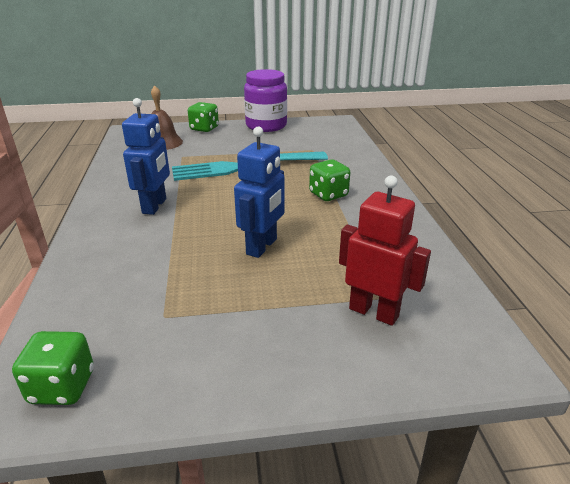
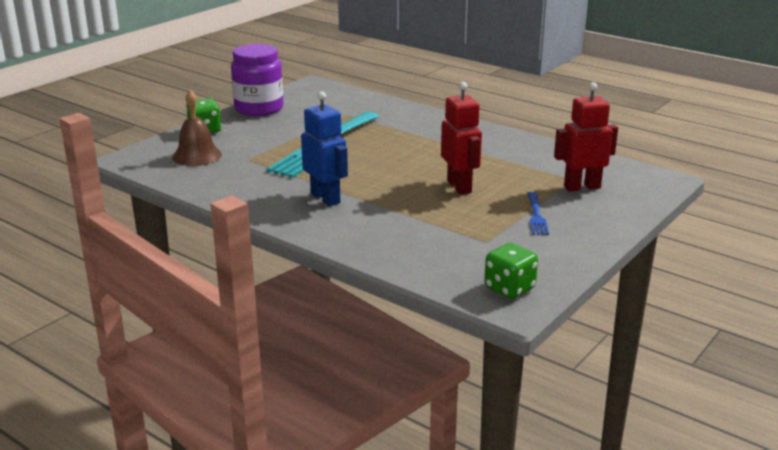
camera: 45 degrees left, 5 degrees down
blue robot [234,127,285,258] -> red robot [441,82,482,195]
green dice [309,159,350,201] -> none
none -> blue fork [528,192,549,235]

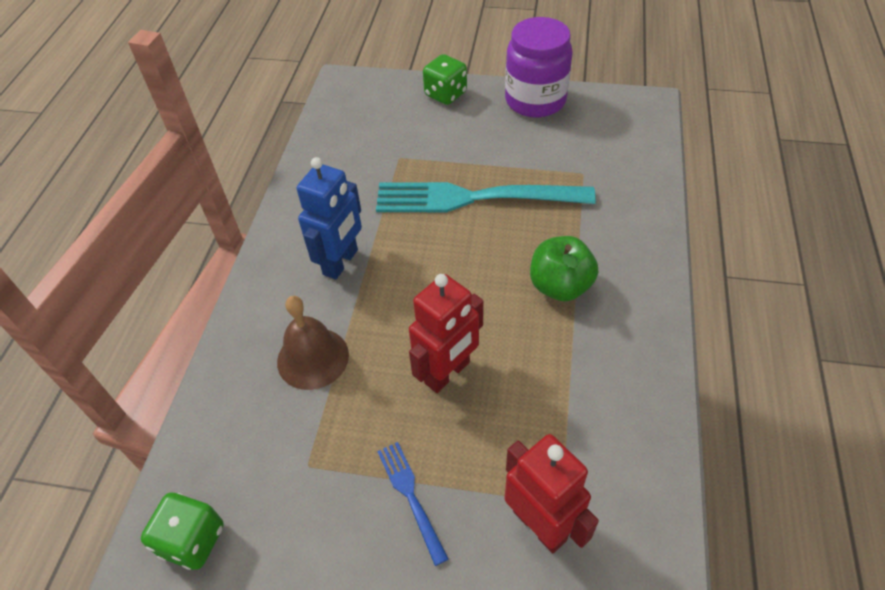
camera: 65 degrees right, 25 degrees up
brown bell [172,90,222,166] -> brown bell moved to [277,296,349,390]
blue fork [528,192,549,235] -> blue fork turned 90 degrees clockwise [377,442,449,566]
none -> green apple [530,236,598,301]

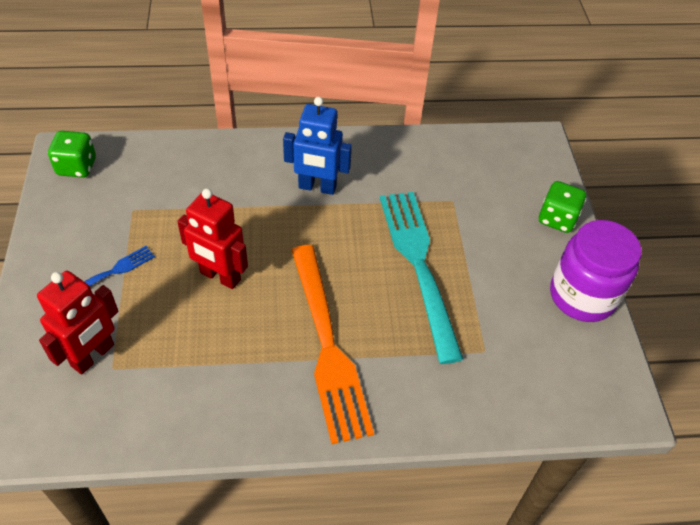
camera: 70 degrees right, 0 degrees up
brown bell [277,296,349,390] -> none
green apple [530,236,598,301] -> orange fork [291,245,374,444]

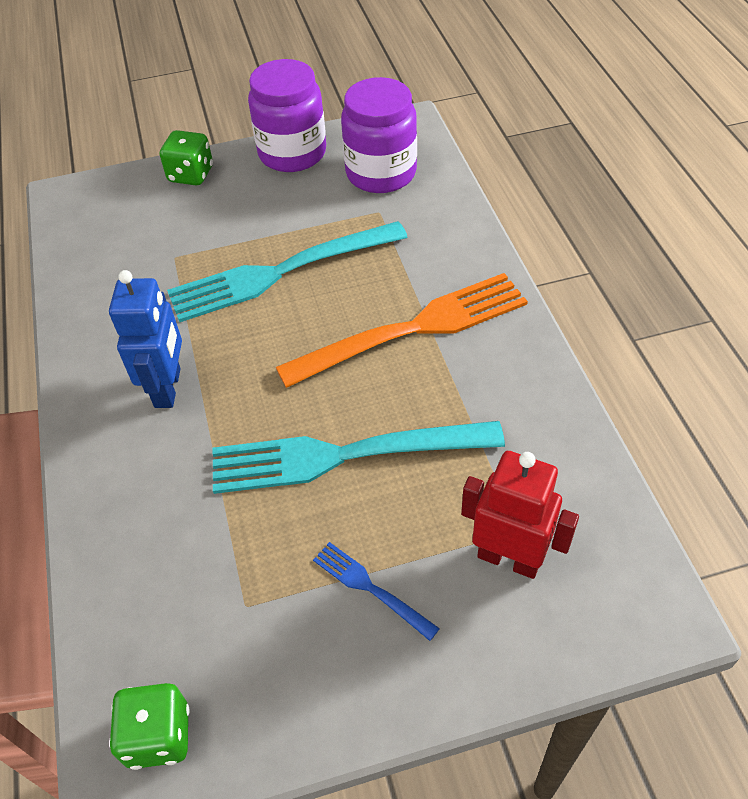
camera: 95 degrees left, 0 degrees up
red robot [177,189,248,289] -> turquoise fork [213,421,505,494]
none -> purple jar [341,77,417,193]

